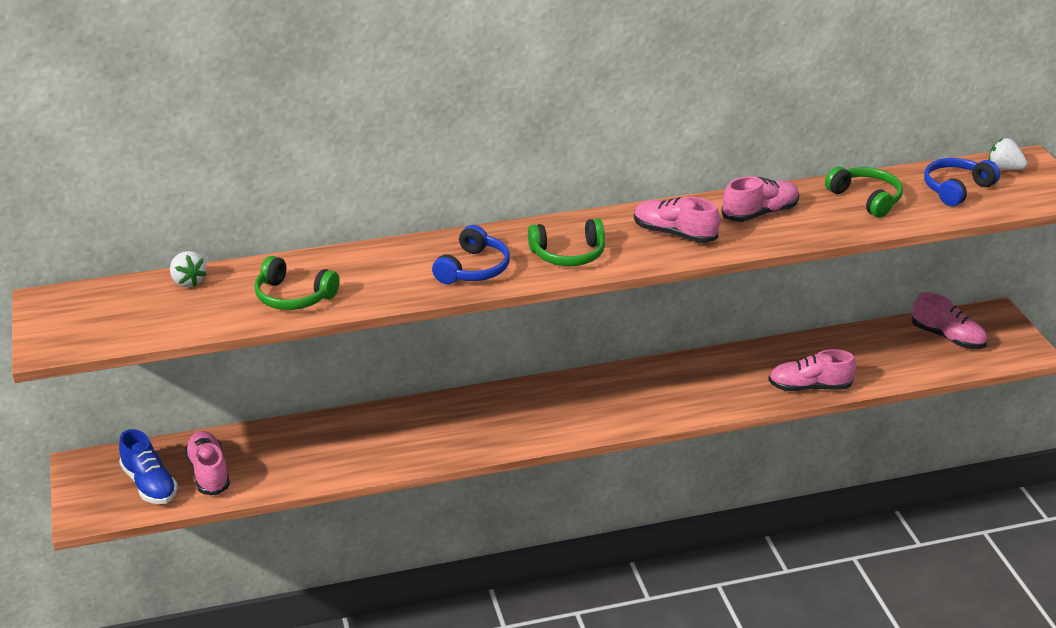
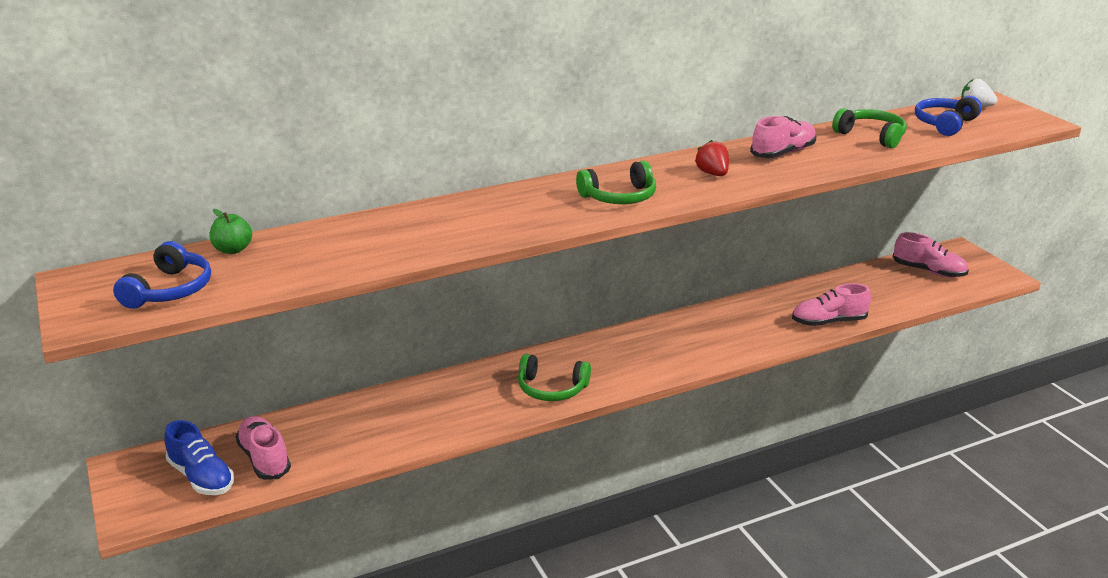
camera: 10 degrees left, 5 degrees down
white strawberry [170,251,207,287] -> green apple [209,209,252,254]
green headphones [254,256,340,310] -> green headphones moved to [518,354,591,401]
blue headphones [432,225,510,284] -> blue headphones moved to [113,241,211,309]
pink shoe [634,197,720,243] -> red strawberry [695,140,729,176]

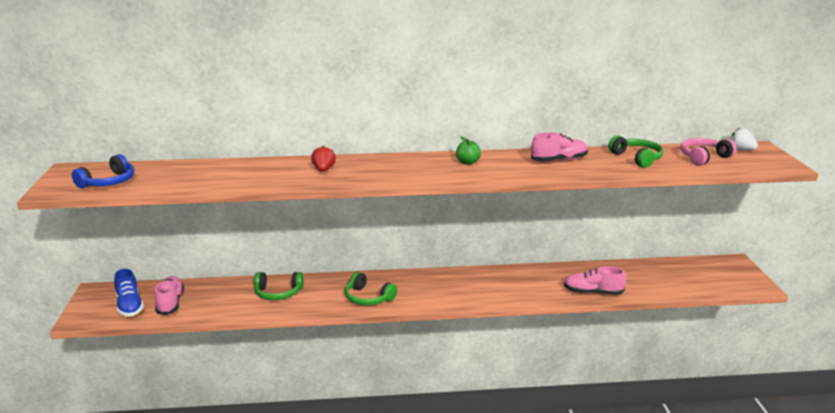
camera: 20 degrees right, 5 degrees down
green apple [209,209,252,254] -> green apple moved to [456,136,481,165]
green headphones [576,161,656,204] -> green headphones moved to [254,272,304,300]
red strawberry [695,140,729,176] -> red strawberry moved to [311,146,336,172]
pink shoe [893,232,969,277] -> none
blue headphones [915,96,982,136] -> pink headphones [680,138,737,166]

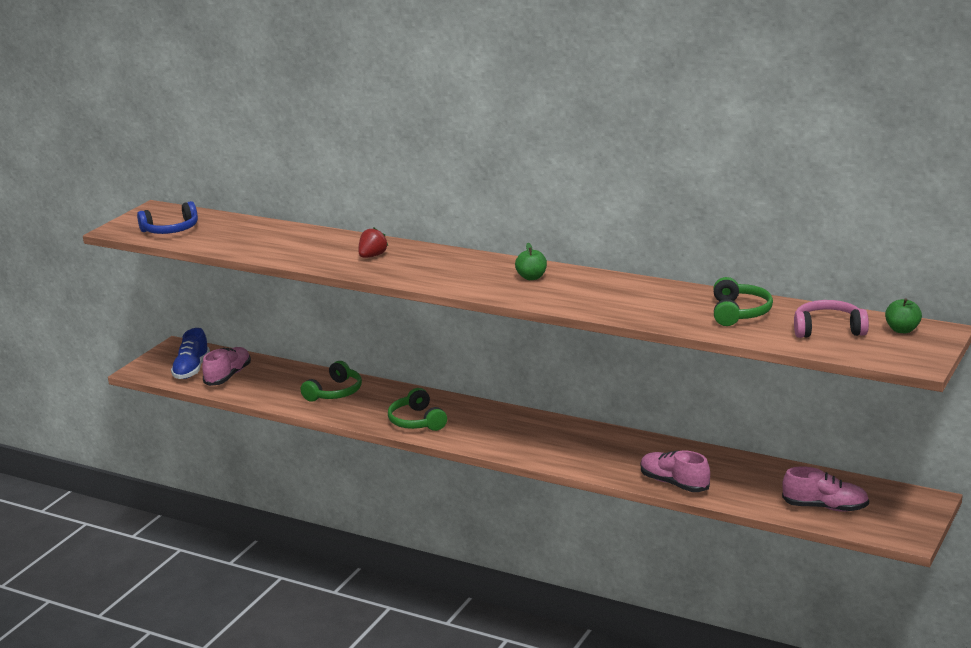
camera: 35 degrees right, 0 degrees up
green headphones [254,272,304,300] -> green headphones turned 90 degrees counterclockwise [301,361,362,402]
pink shoe [531,132,588,161] -> pink shoe moved to [782,467,869,512]
white strawberry [730,128,758,150] -> green apple [885,298,922,333]

